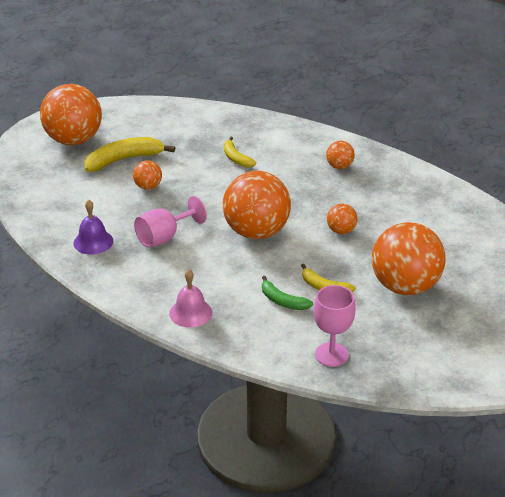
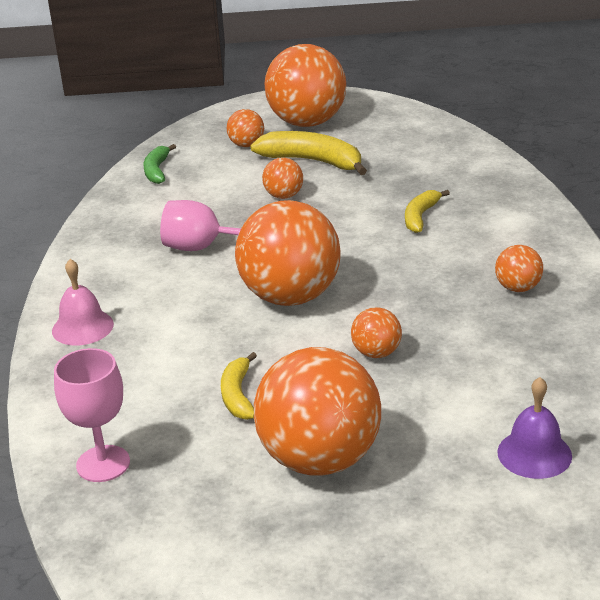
camera: 55 degrees right, 5 degrees down
purple bell [73,200,113,255] -> purple bell moved to [497,377,572,479]
green banana [262,276,313,310] -> green banana moved to [143,144,176,184]
none -> orange ball [227,109,264,147]

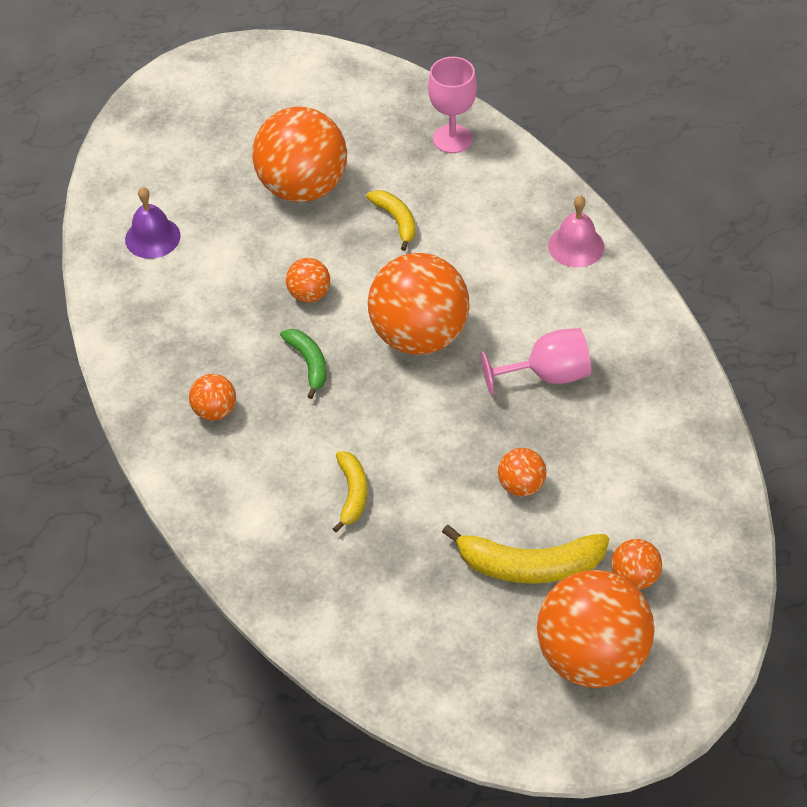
camera: 155 degrees right, 20 degrees up
green banana [143,144,176,184] -> green banana moved to [280,329,327,399]

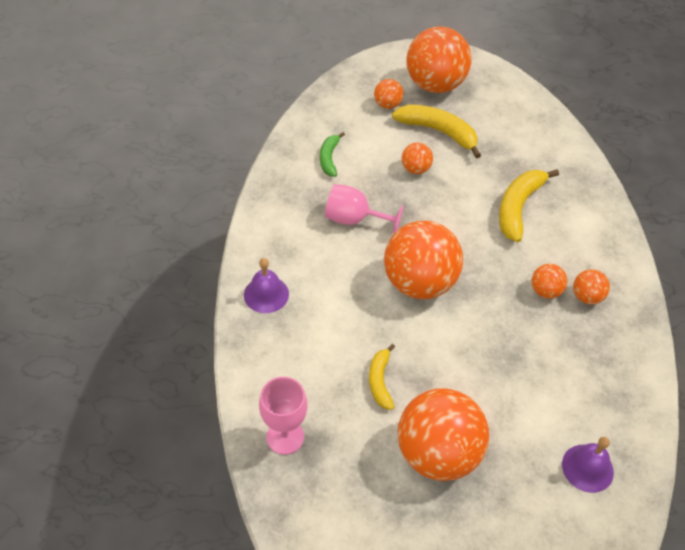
camera: 155 degrees left, 0 degrees up
green banana [280,329,327,399] -> green banana moved to [320,132,345,177]
orange ball [286,258,330,303] -> orange ball moved to [532,264,568,299]
yellow banana [333,451,367,533] -> yellow banana [499,169,559,242], size x1.69
pink bell [548,195,604,268] -> purple bell [244,258,289,313]

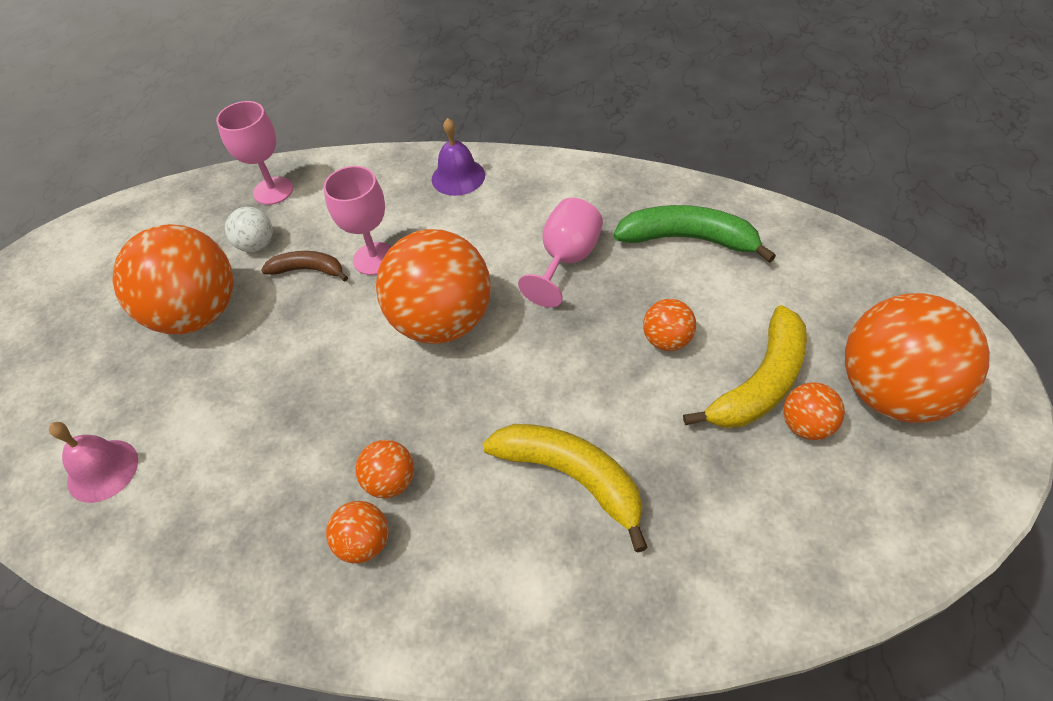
camera: 105 degrees right, 0 degrees up
green banana [320,132,345,177] -> green banana [613,205,776,263], size x1.69
yellow banana [369,344,395,410] -> brown banana [261,251,348,281]
orange ball [374,79,403,109] -> orange ball moved to [783,382,845,440]
purple bell [562,437,614,493] -> pink bell [49,422,138,503]
none -> white ball [225,207,273,252]
none -> pink goblet [323,166,392,275]

